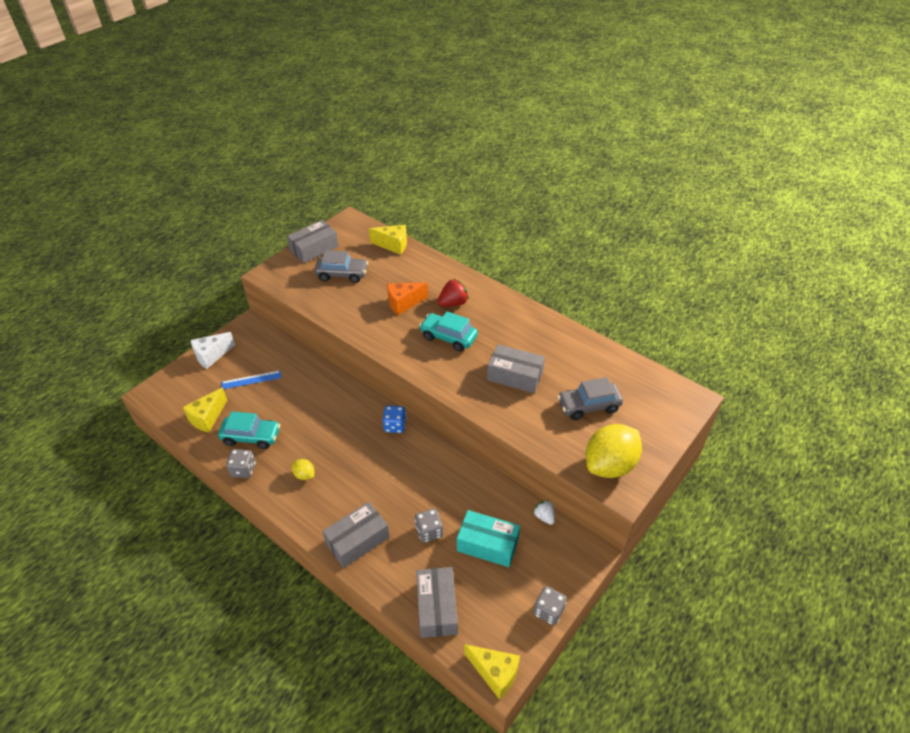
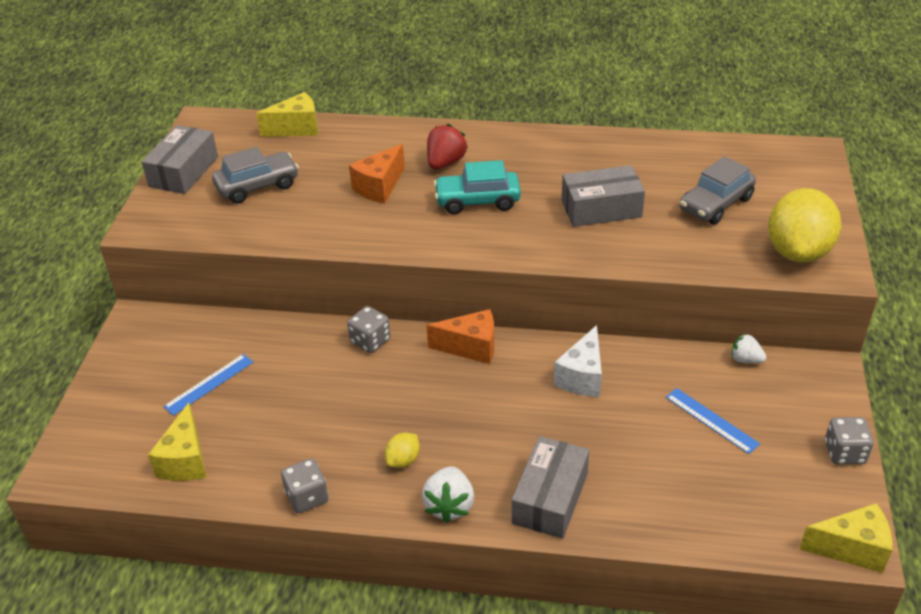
camera: 30 degrees left, 5 degrees down
white cheese [190,332,235,369] -> white cheese moved to [554,325,602,397]
turquoise car [218,411,280,449] -> none
yellow lemon [292,459,314,480] -> yellow lemon turned 60 degrees counterclockwise [385,433,420,468]
blue dice [383,405,406,433] -> orange cheese [427,309,494,364]
grey dice [415,508,443,543] -> grey dice moved to [347,306,390,353]
grey box [416,567,458,638] -> none
turquoise box [457,510,520,567] -> blue ruler [666,388,760,454]
none -> white strawberry [422,466,474,523]

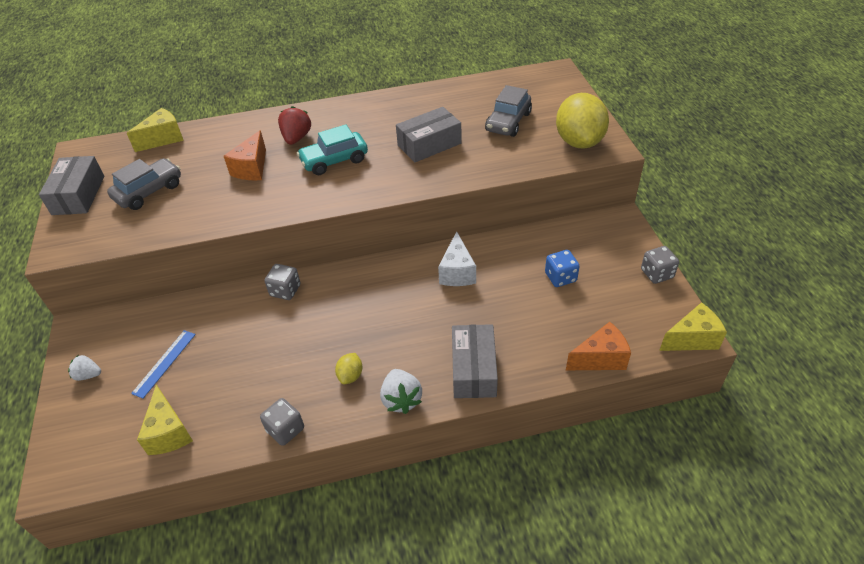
camera: 20 degrees left, 5 degrees up
orange cheese [427,309,494,364] -> orange cheese moved to [566,322,631,370]
blue ruler [666,388,760,454] -> blue dice [545,250,580,287]
white strawberry [731,334,766,363] -> white strawberry moved to [68,355,101,381]

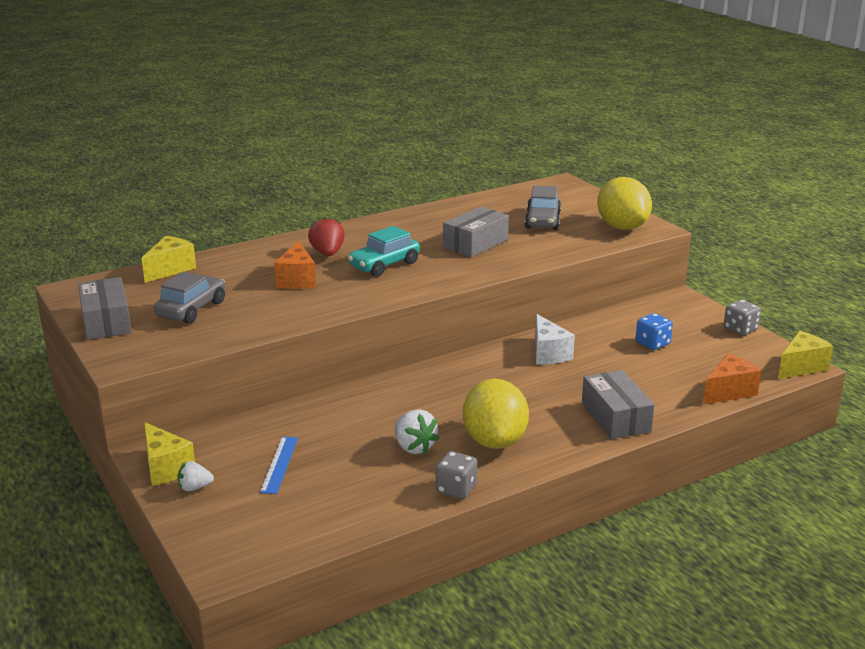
camera: 20 degrees left, 20 degrees down
yellow cheese [137,385,193,455] -> yellow cheese moved to [144,422,195,486]
grey dice [265,264,300,300] -> none
yellow lemon [335,353,362,384] -> yellow lemon [463,379,529,449], size x2.29
white strawberry [380,369,422,414] -> white strawberry moved to [395,409,440,454]

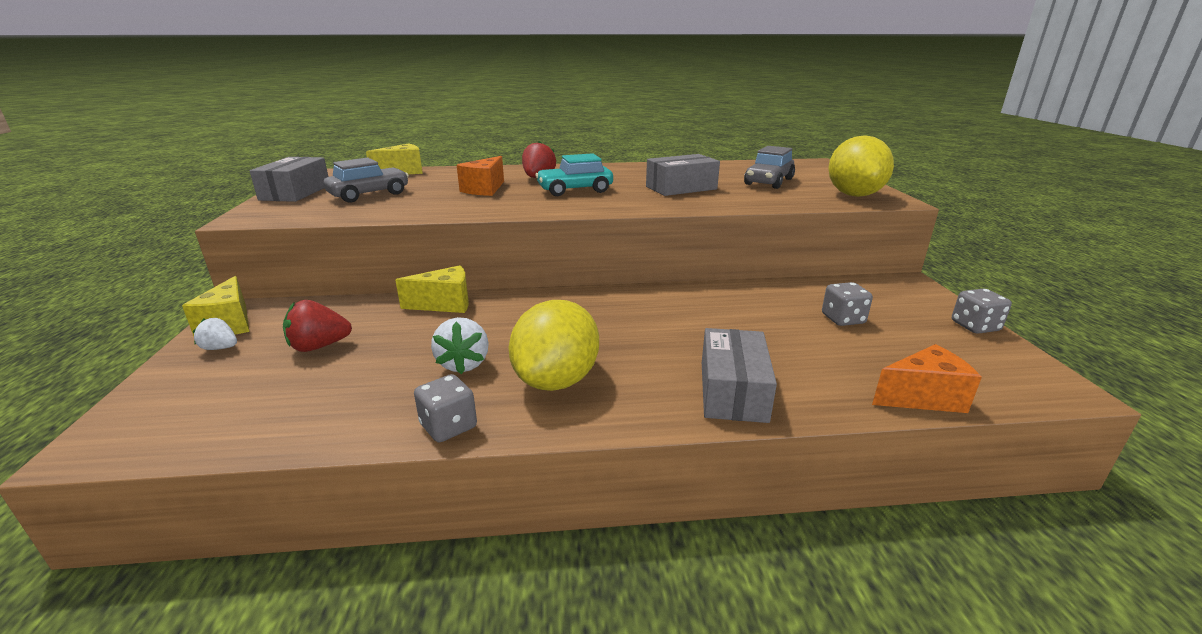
camera: 25 degrees right, 0 degrees up
blue ruler [260,437,298,494] -> red strawberry [283,300,352,352]
white cheese [535,314,575,365] -> none
blue dice [636,313,673,350] -> grey dice [822,282,873,326]
yellow cheese [778,331,833,379] -> yellow cheese moved to [395,265,469,313]

